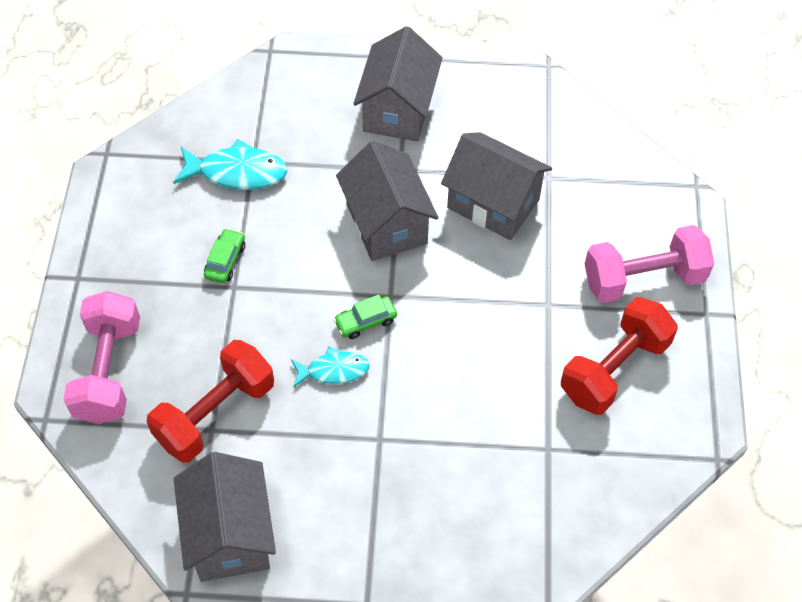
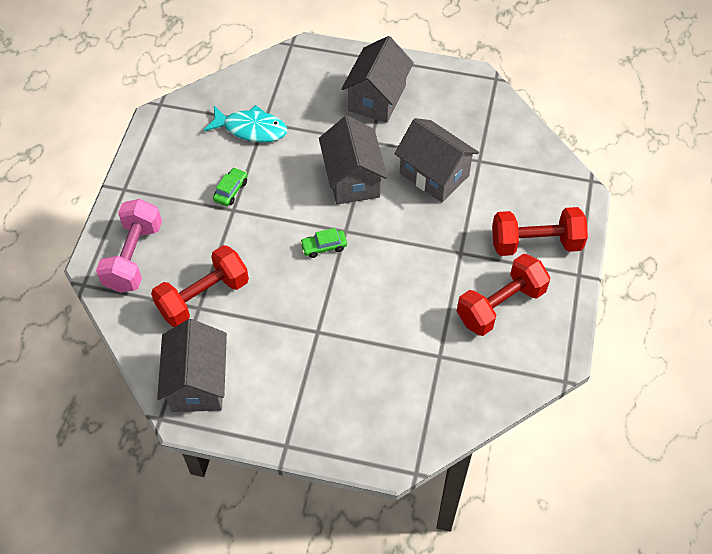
camera: 10 degrees right, 0 degrees up
turquoise fish [291,346,370,388] -> none
pink dumbbell [585,225,714,303] -> red dumbbell [492,207,588,256]

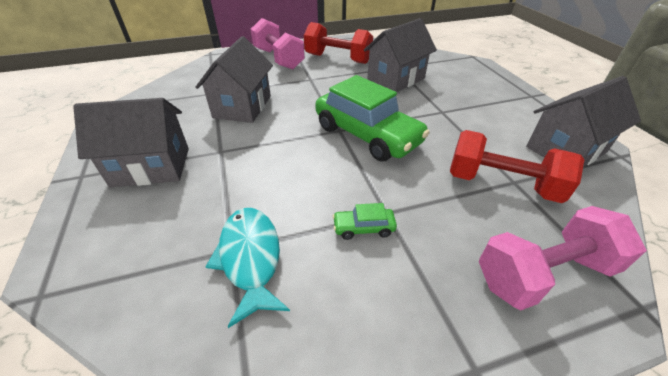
camera: 120 degrees left, 15 degrees down
green car [300,228,347,258] -> green car [315,75,430,162], size x2.48
grey house [319,115,388,205] -> grey house moved to [364,18,437,92]
red dumbbell [492,207,588,256] -> pink dumbbell [251,18,305,69]

